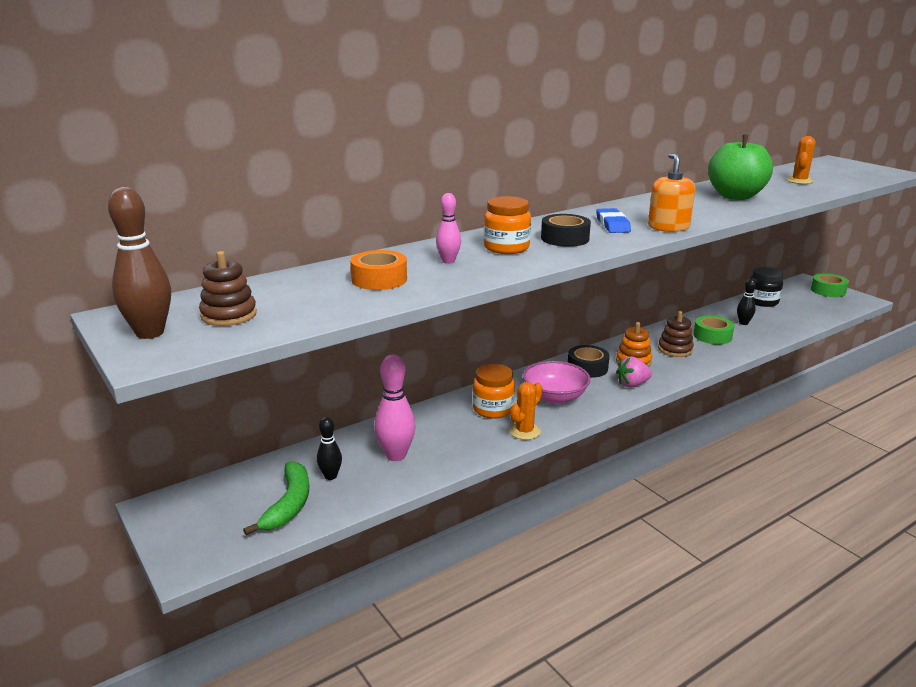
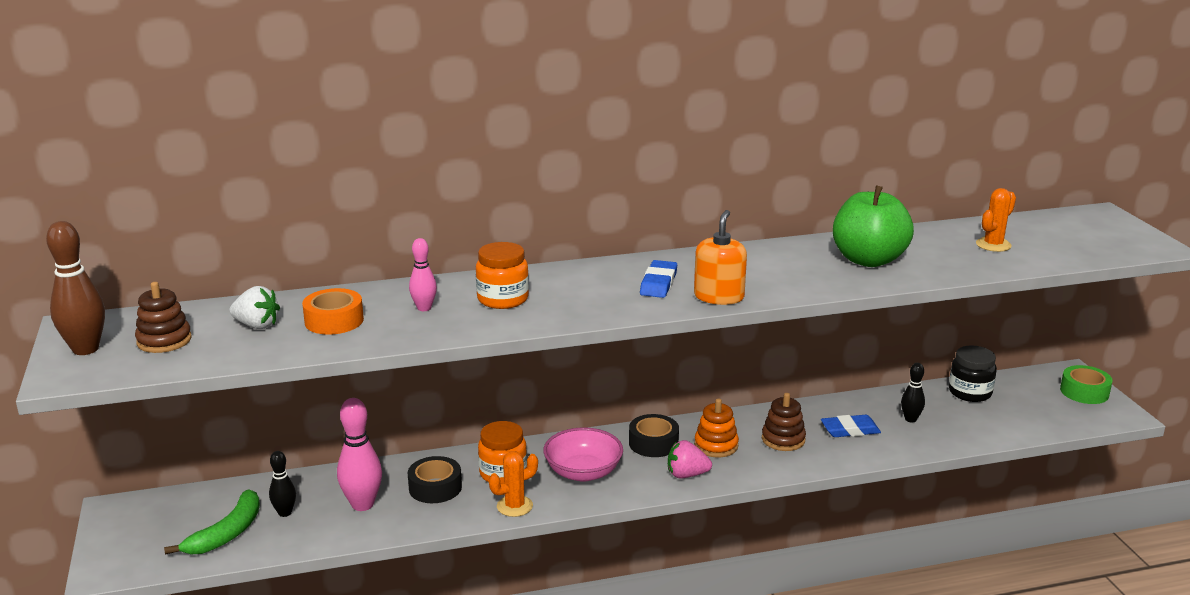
camera: 20 degrees right, 0 degrees up
black tape [541,214,591,247] -> black tape moved to [408,456,462,503]
green tape [693,316,734,344] -> blue eraser [821,415,881,437]
none -> white strawberry [229,286,280,329]

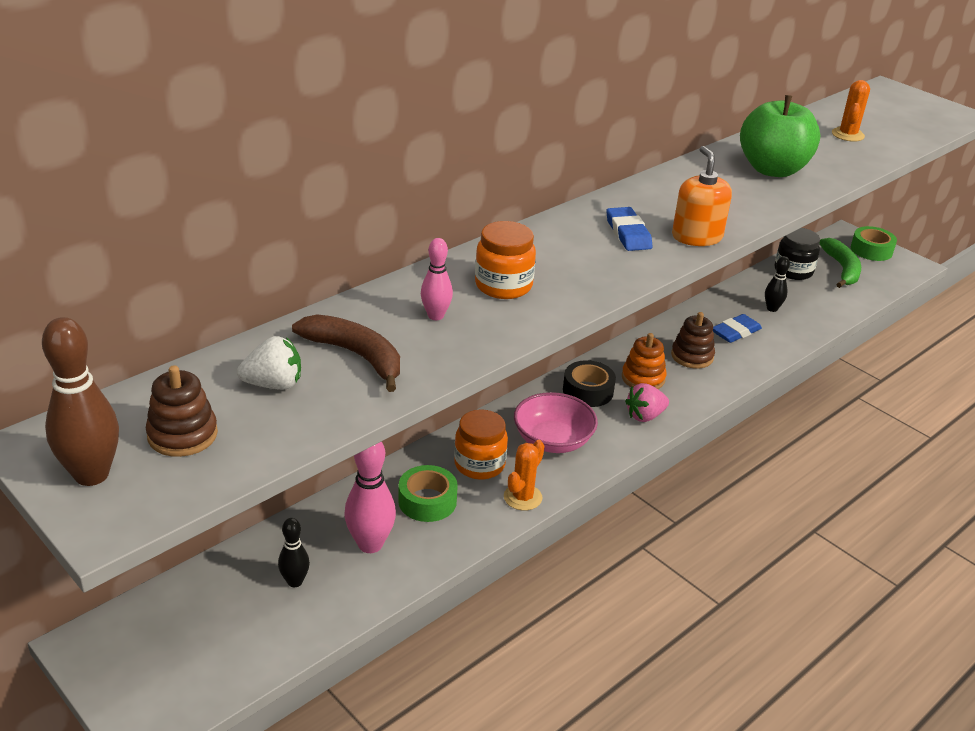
camera: 30 degrees left, 10 degrees up
green banana [164,490,260,555] -> green banana moved to [819,238,861,288]
orange tape [302,288,364,335] -> brown banana [292,314,400,392]
black tape [408,456,462,503] -> green tape [398,465,458,522]

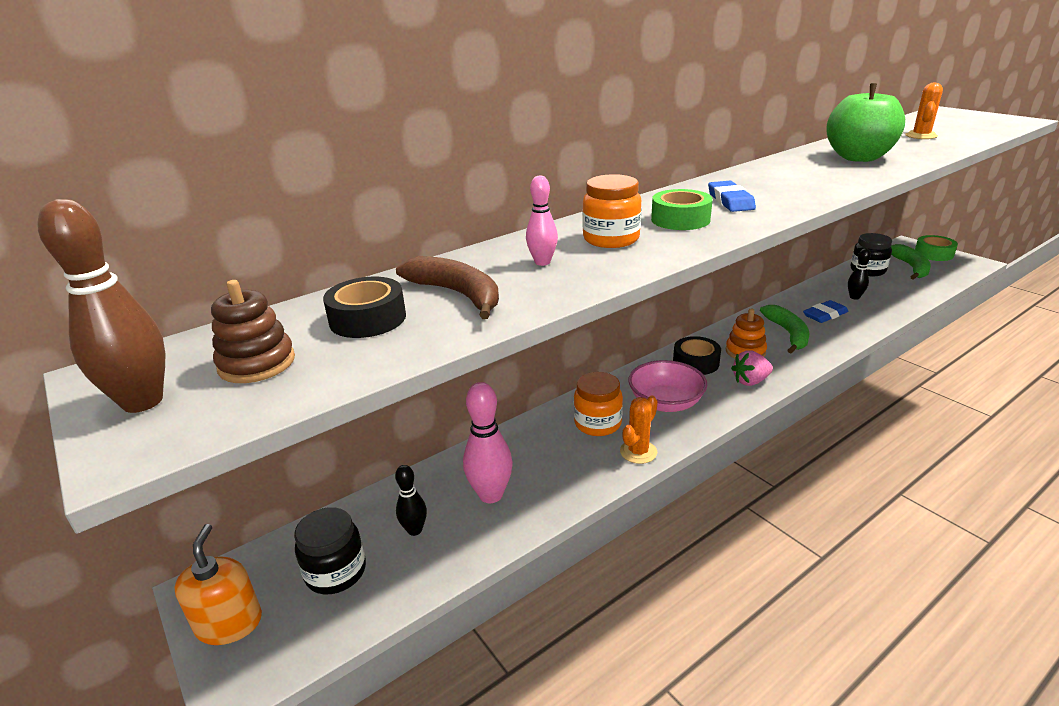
camera: 10 degrees right, 5 degrees down
white strawberry [237,336,301,390] -> black tape [323,277,406,338]
green tape [398,465,458,522] -> green tape moved to [651,189,713,230]
brown stacking toy [671,312,715,369] -> green banana [760,305,809,353]
orange soap dispenser [672,146,732,246] -> orange soap dispenser moved to [174,524,262,645]
none -> black jar [294,507,366,594]

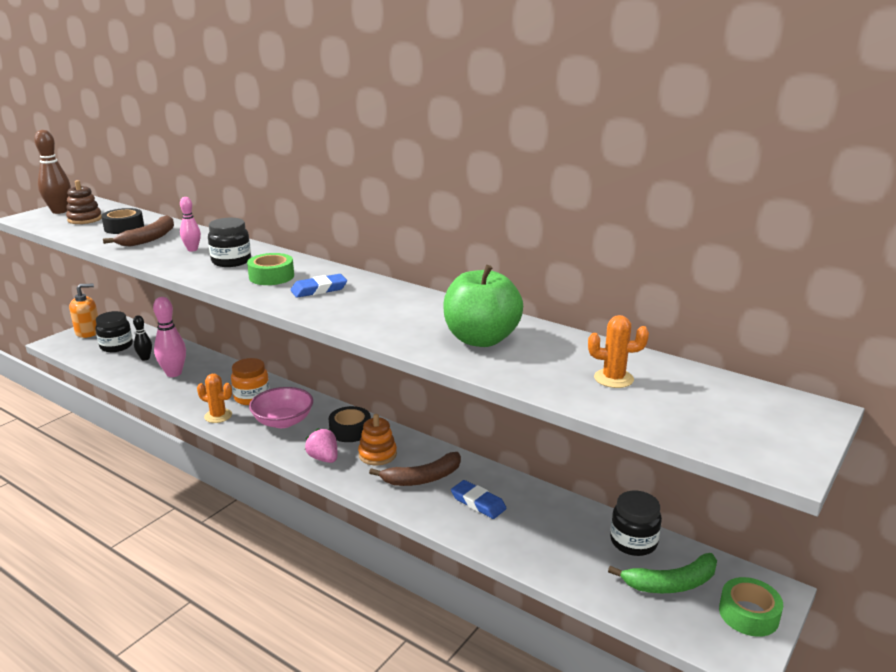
camera: 70 degrees right, 5 degrees down
orange jar [582,174,641,248] -> black jar [208,218,251,267]
green banana [760,305,809,353] -> brown banana [369,452,461,486]
black bowling pin [848,248,871,300] -> none

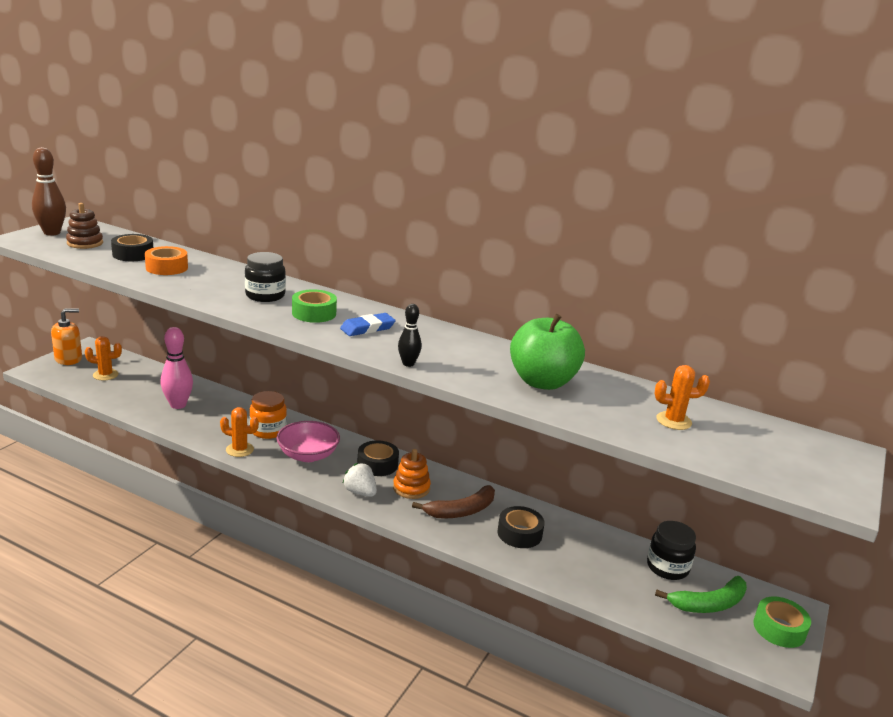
camera: 10 degrees left, 0 degrees up
black jar [96,311,133,352] -> orange cactus [85,336,122,381]
brown banana [103,215,174,246] -> orange tape [145,246,188,275]
black bowling pin [133,315,152,361] -> black bowling pin moved to [398,304,422,367]
pink bowling pin [180,197,201,252] -> none
pink strawberry [305,428,337,463] -> white strawberry [342,463,377,497]
blue eraser [451,480,507,519] -> black tape [498,506,545,548]

